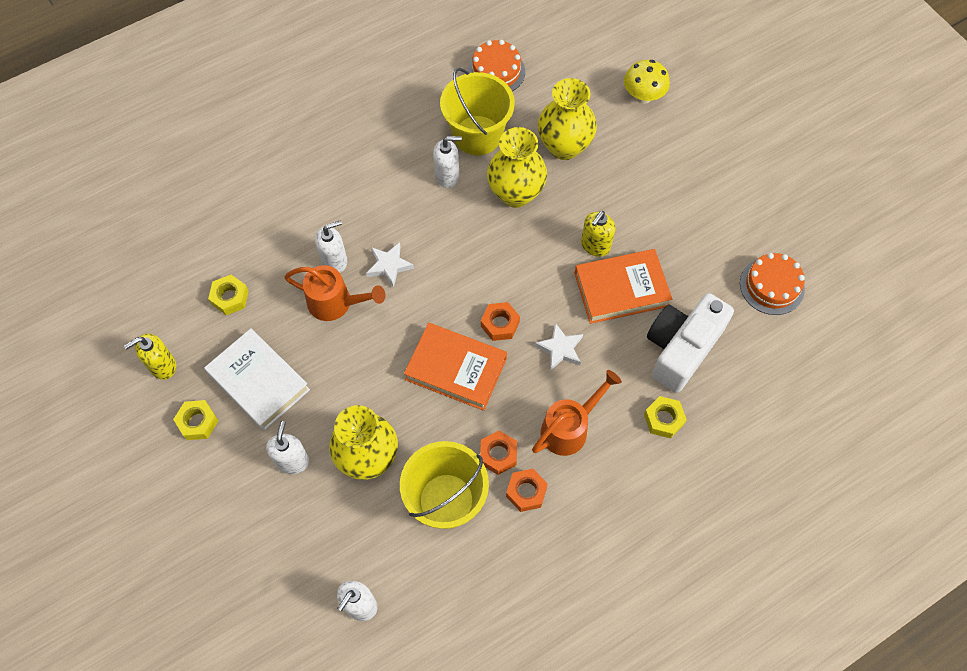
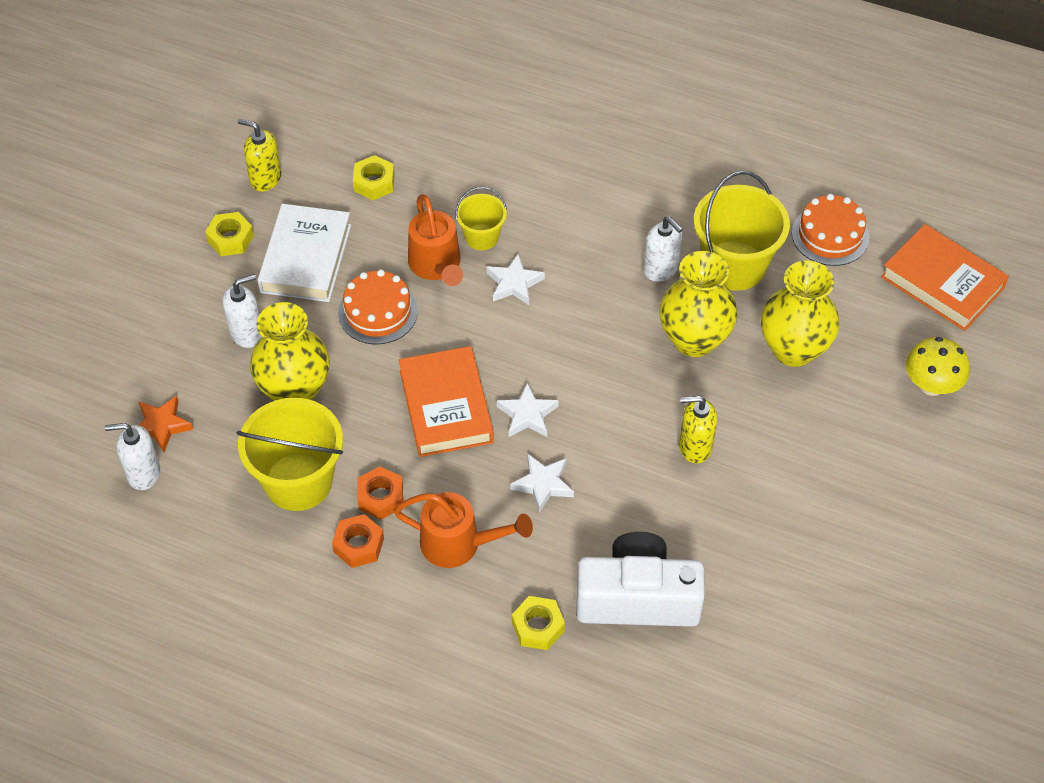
camera: 55 degrees right, 10 degrees down
white soap dispenser [315,220,347,273] -> yellow bucket [455,187,507,250]
orange nut [481,302,520,341] -> white star [497,382,559,437]
orange book [574,249,672,324] -> orange book moved to [881,224,1009,331]
orange cake [740,253,805,315] -> orange cake moved to [338,269,418,344]
none -> orange star [138,395,194,453]

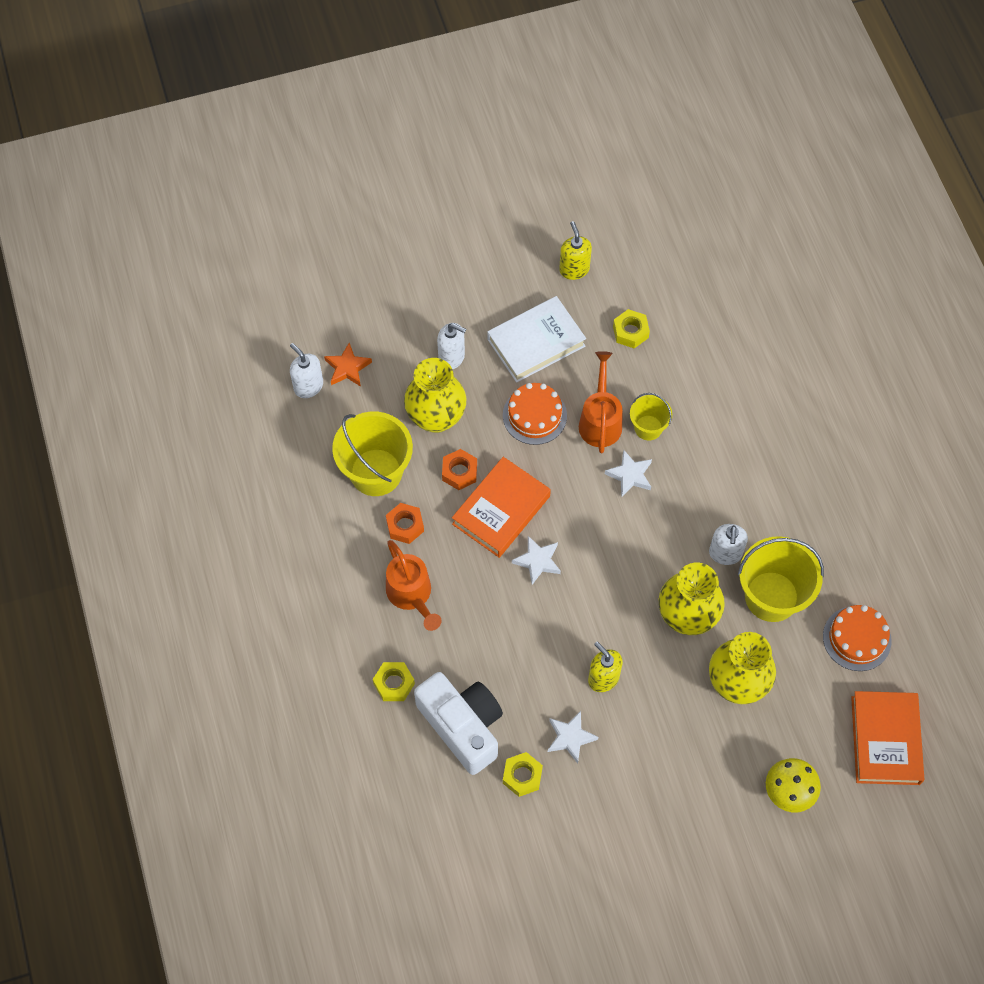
camera: 50 degrees right, 10 degrees up
yellow nut [205,212,254,256] -> yellow nut moved to [503,752,543,797]
orange nut [332,514,384,568] -> orange nut moved to [442,449,477,490]
orange watering can [408,194,463,286] -> orange watering can turned 150 degrees clockwise [579,351,622,453]
white star [511,454,574,513] -> white star moved to [548,711,598,763]

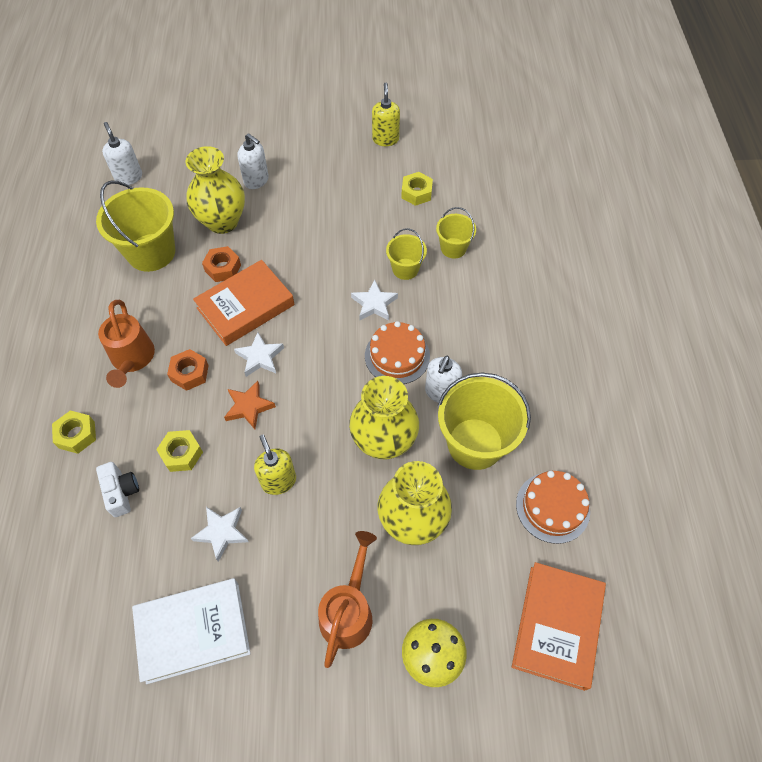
camera: 15 degrees right, 5 degrees down
orange star [324,343,372,387] -> orange star moved to [224,381,276,429]
orange nut [386,503,424,544] -> orange nut moved to [167,349,209,391]
white camera [414,672,503,775] -> white camera [96,462,139,517], size x0.49
white book [487,296,586,383] -> white book moved to [132,578,251,684]
orange cake [503,383,567,445] -> orange cake moved to [365,321,430,384]
yellow nut [503,752,543,797] -> yellow nut moved to [156,430,203,472]
orange watering can [579,351,622,453] -> orange watering can moved to [318,531,377,668]
none -> yellow bucket [436,207,476,258]

